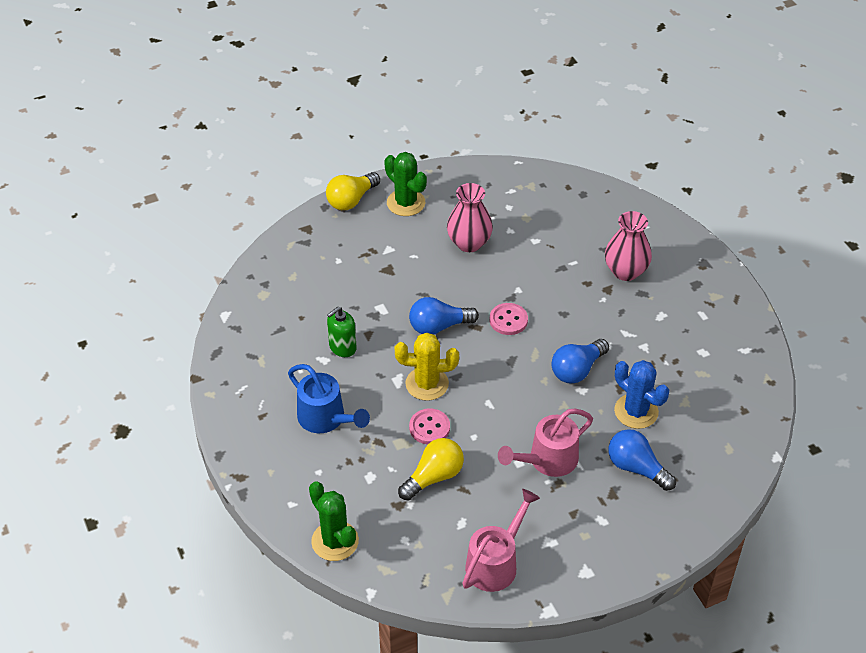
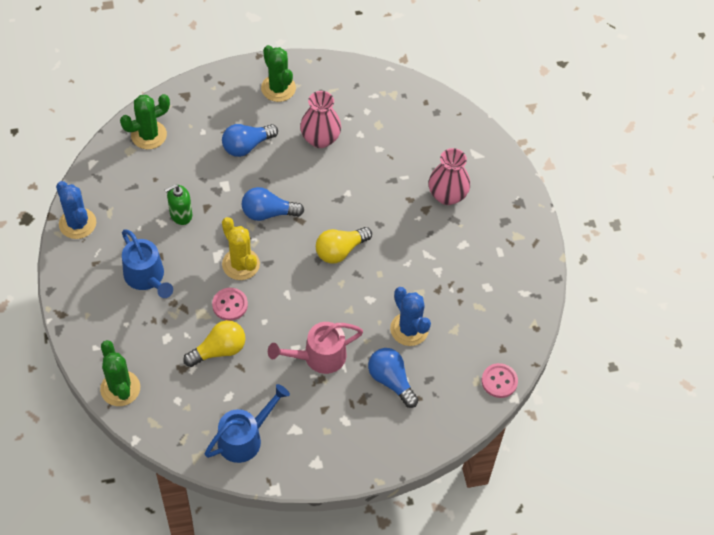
camera: 10 degrees right, 10 degrees up
yellow light bulb [326,172,380,210] -> yellow light bulb moved to [316,227,372,264]
yellow cactus [395,333,459,401] -> yellow cactus turned 45 degrees clockwise [222,217,260,280]
pink watering can [462,489,540,592] -> blue watering can [204,384,290,463]
pink button [490,303,528,335] -> pink button moved to [482,363,518,398]
blue light bulb [551,339,609,384] -> blue light bulb moved to [222,124,278,157]
none -> blue cactus [56,181,96,239]
none -> green cactus [120,94,170,149]

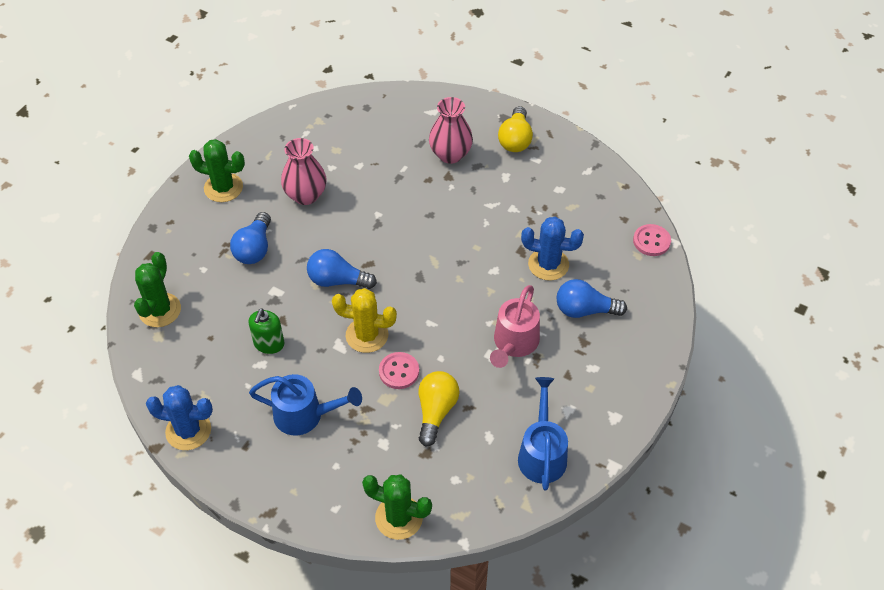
camera: 45 degrees left, 5 degrees down
blue light bulb [242,187,304,221] -> blue light bulb turned 60 degrees clockwise [307,249,377,289]
yellow light bulb [316,227,372,264] -> yellow light bulb moved to [498,106,533,152]

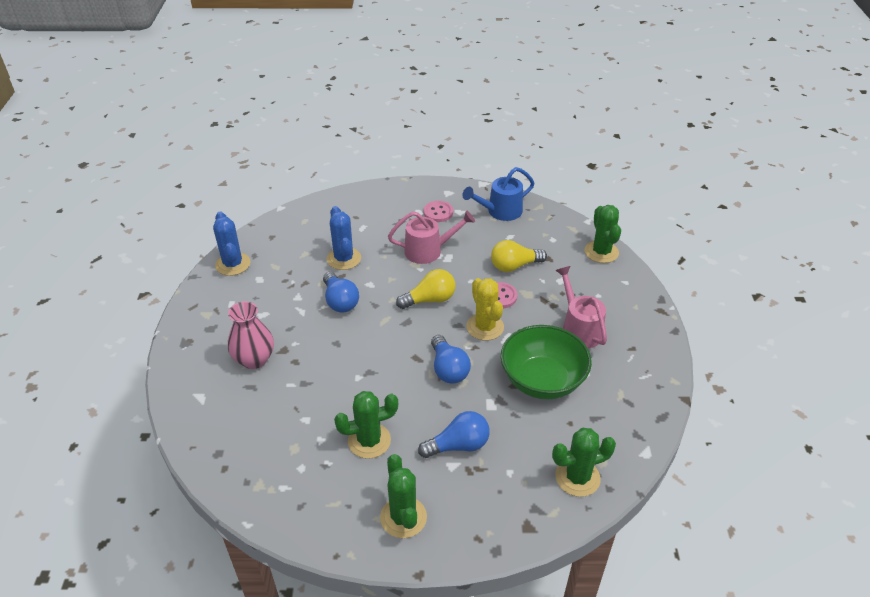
camera: 120 degrees left, 10 degrees down
blue cactus [146,385,213,450] -> blue cactus moved to [213,212,250,276]
green soap dispenser [249,308,285,354] -> green bowl [501,325,592,399]
blue watering can [249,374,362,436] -> pink watering can [555,266,607,348]
pink vase [281,138,326,205] -> green cactus [334,391,398,459]
yellow light bulb [498,106,533,152] -> yellow light bulb moved to [396,269,455,309]
blue light bulb [556,279,627,318] -> blue light bulb moved to [323,272,359,313]
pink button [633,224,671,256] -> pink button moved to [424,201,453,222]

